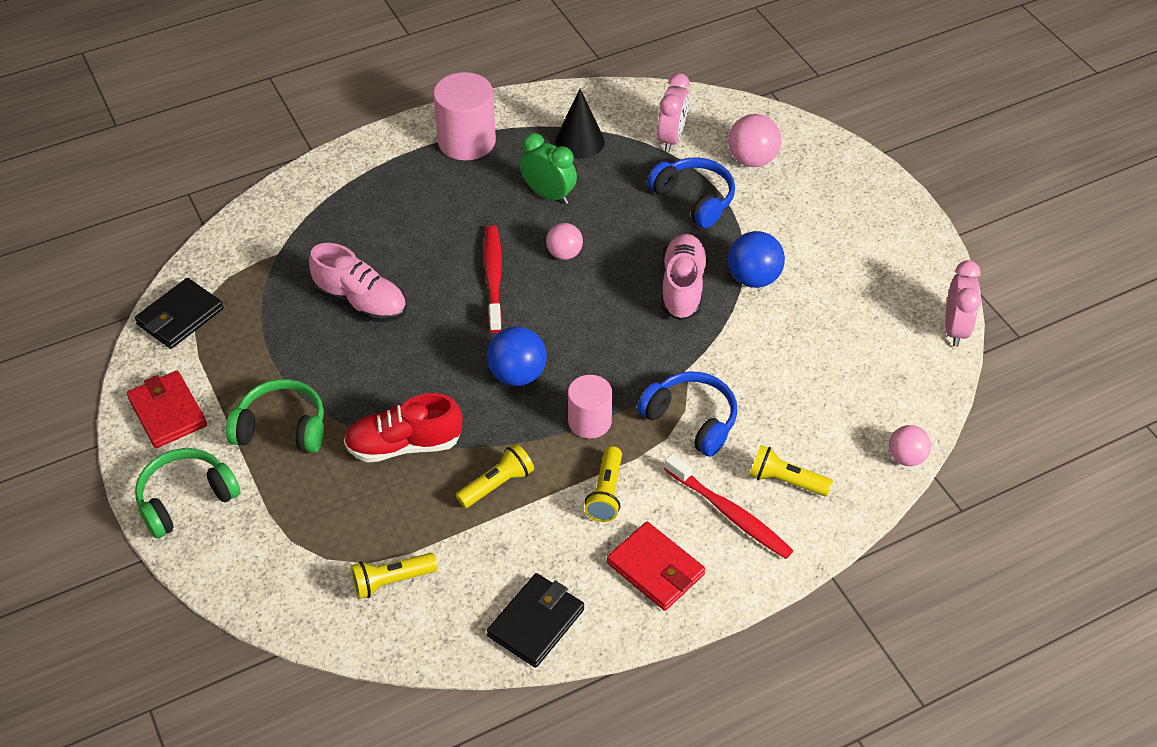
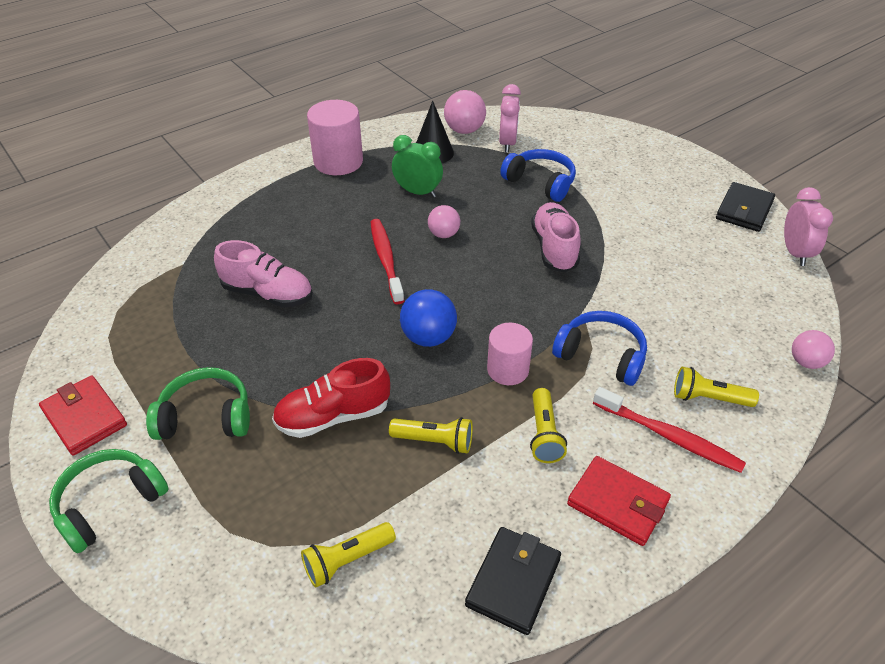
camera: 10 degrees left, 5 degrees down
black wallet [135,278,224,349] -> black wallet moved to [716,182,775,232]
yellow flashlight [456,443,534,508] -> yellow flashlight turned 60 degrees clockwise [389,417,473,454]
pink ball [728,114,781,167] -> pink ball moved to [444,90,486,134]
blue ball [728,231,785,288] -> none

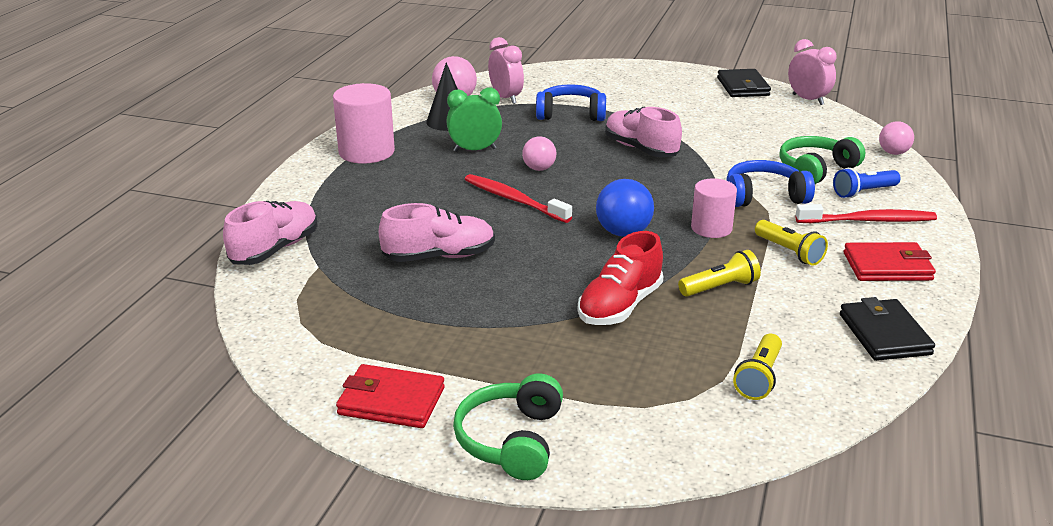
camera: 35 degrees left, 15 degrees down
green headphones [146,367,250,440] -> green headphones moved to [780,136,865,184]
yellow flashlight [674,367,759,407] -> blue flashlight [833,168,901,198]
none -> pink shoe [223,201,318,265]

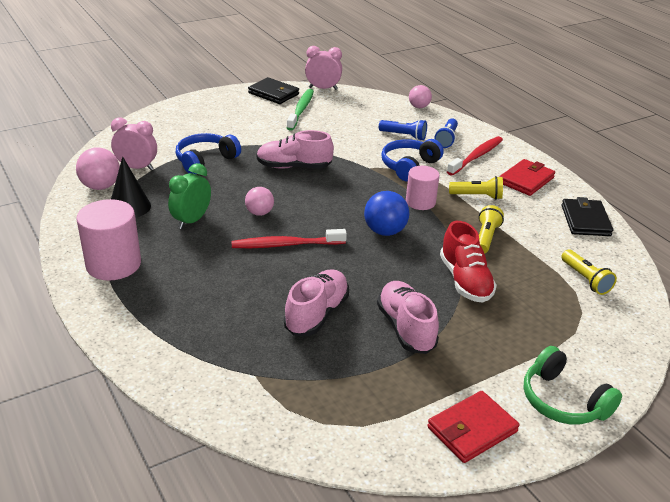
camera: 50 degrees left, 5 degrees up
pink shoe [223,201,318,265] -> pink shoe moved to [377,281,439,354]
green headphones [780,136,865,184] -> blue flashlight [379,119,427,140]
black wallet [840,297,935,361] -> black wallet turned 60 degrees clockwise [562,197,613,236]
none -> green toothbrush [287,89,314,130]

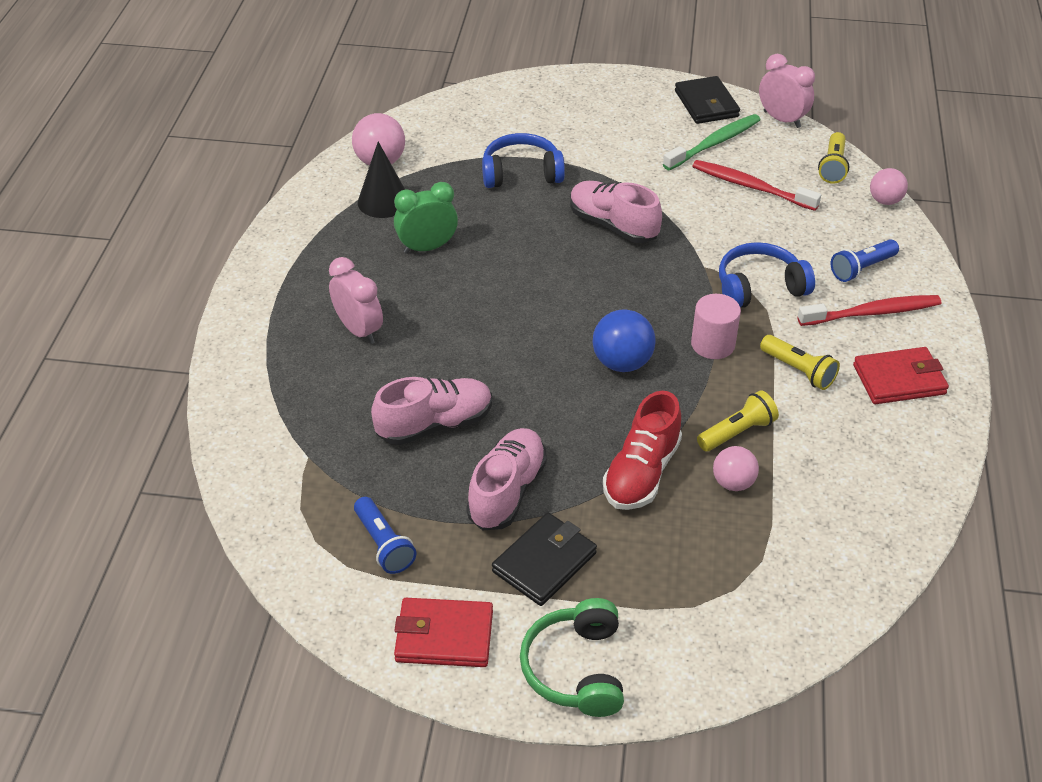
camera: 40 degrees right, 10 degrees up
pink cylinder [76,199,141,280] -> none
pink clock [111,118,157,170] -> pink clock moved to [329,257,383,344]
red toothbrush [232,229,347,248] -> red toothbrush moved to [692,160,821,211]
pink ball [245,187,274,216] -> pink ball moved to [713,446,759,491]
blue flashlight [379,119,427,140] -> blue flashlight moved to [354,497,416,574]
yellow flashlight [561,250,617,295] -> yellow flashlight moved to [818,132,849,184]
black wallet [562,197,613,236] -> black wallet moved to [492,513,597,606]

